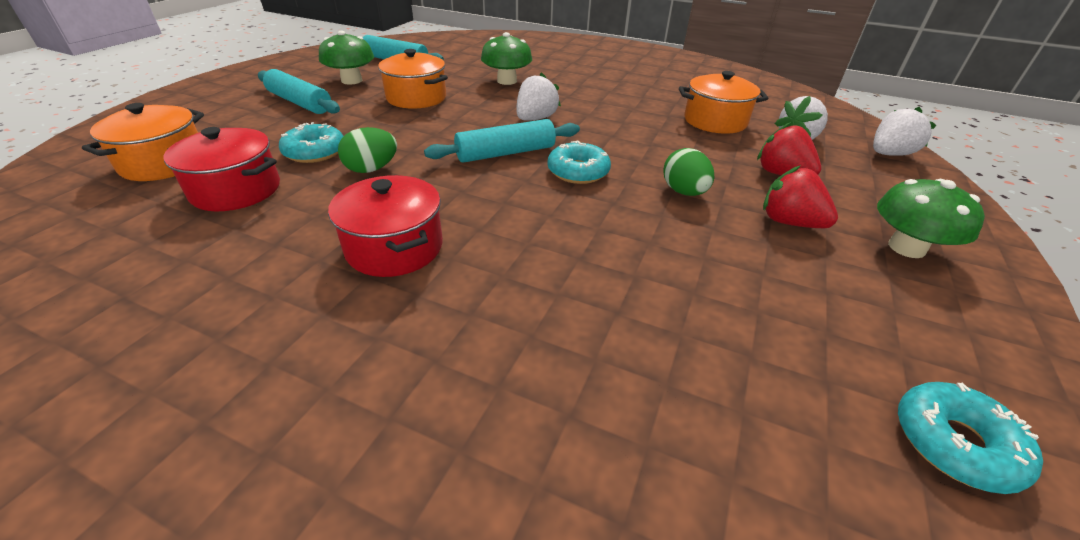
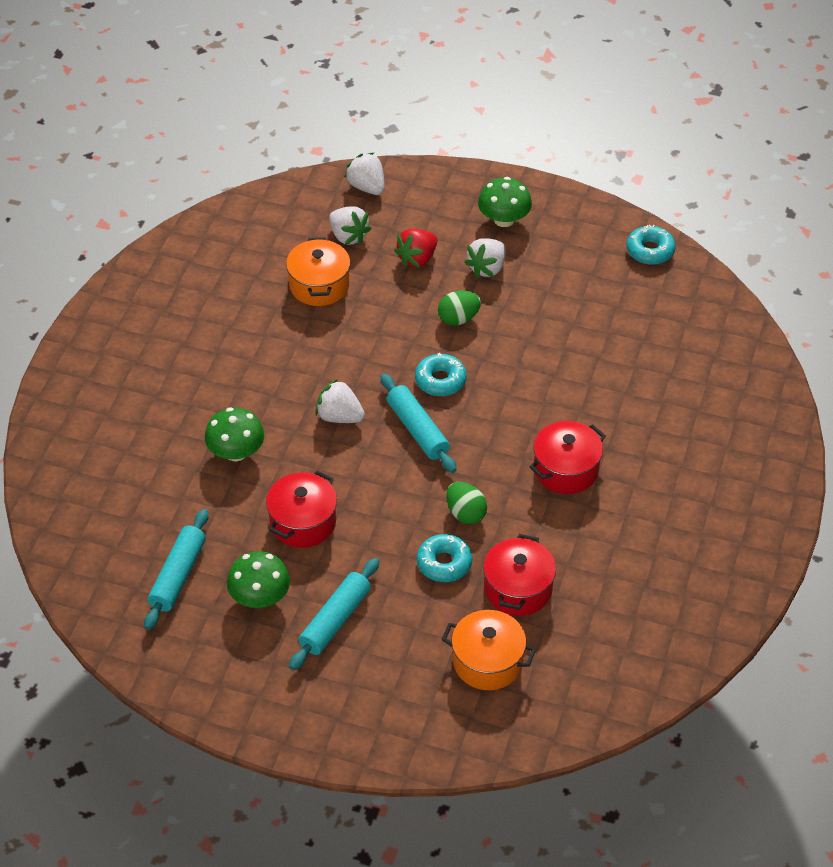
camera: 95 degrees left, 10 degrees up
orange pot [378,49,448,109] -> red pot [266,470,337,548]
red strawberry [763,165,838,228] -> white strawberry [464,238,505,278]

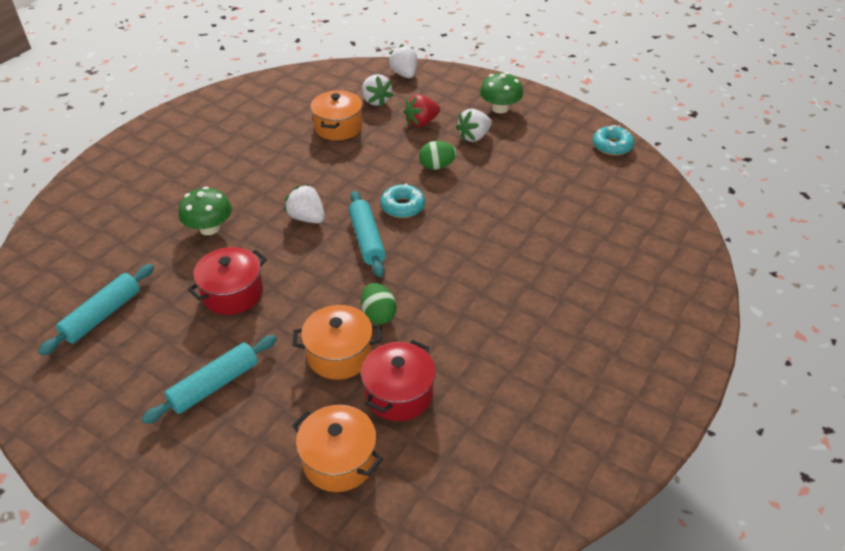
camera: 15 degrees right, 5 degrees down
green mushroom [227,551,290,608] -> none
turquoise donut [417,534,472,582] -> orange pot [293,305,382,380]
red pot [530,421,606,494] -> none

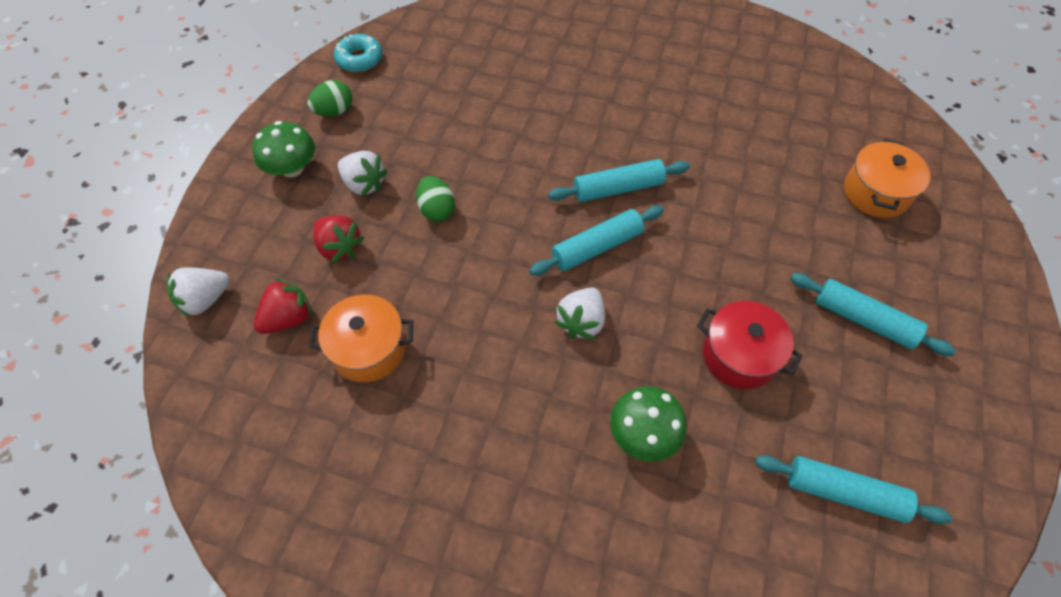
camera: 105 degrees left, 15 degrees up
orange pot [293,305,382,380] -> none
green egg [361,283,397,324] -> green egg moved to [308,80,352,116]
red pot [361,340,436,421] -> none
white strawberry [362,74,393,107] -> red strawberry [254,278,313,334]
turquoise donut [380,184,425,218] -> none
none -> turquoise rolling pin [548,159,690,202]

